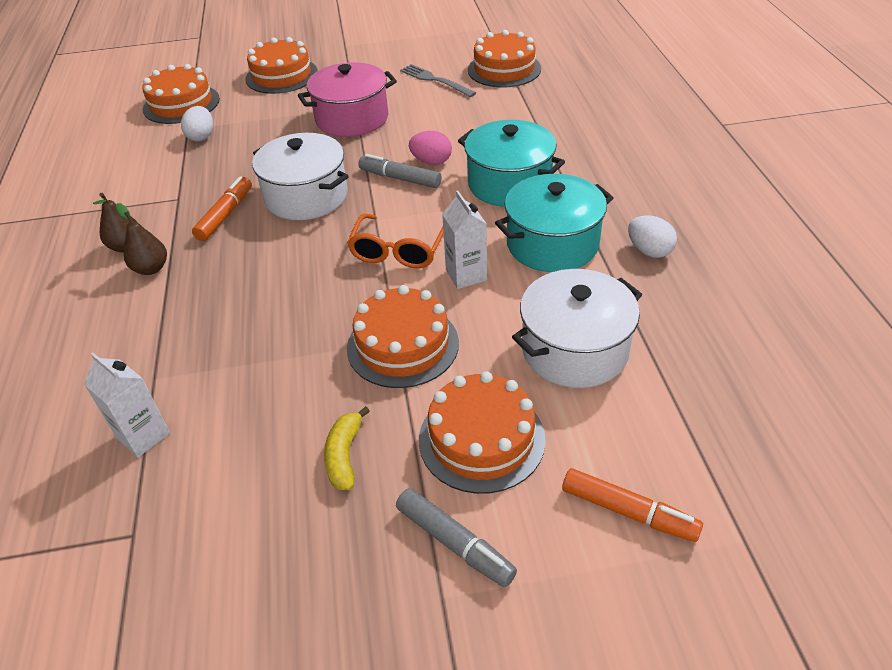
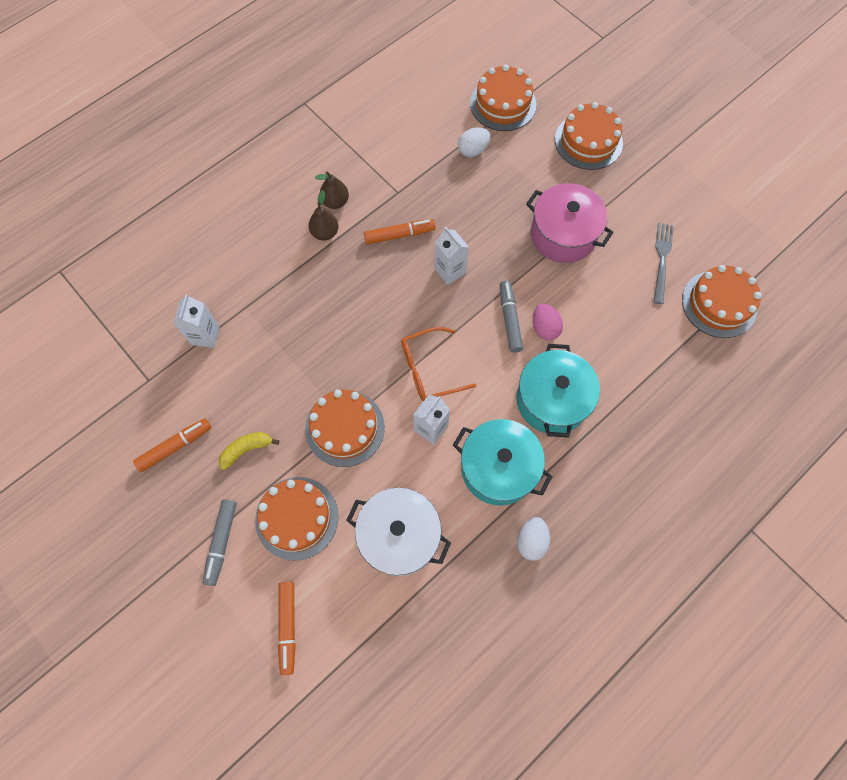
camera: 55 degrees right, 25 degrees up
white pot [252,133,349,220] -> white carton [434,227,469,285]
none -> orange marker [133,418,211,472]

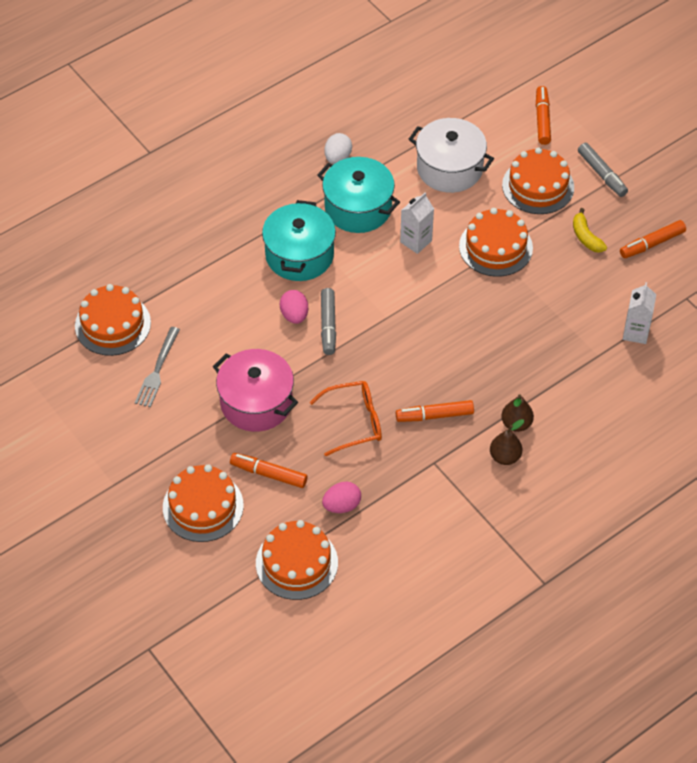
camera: 175 degrees left, 15 degrees down
grey marker [202,499,237,586] -> grey marker turned 135 degrees clockwise [578,143,628,197]
yellow banana [219,432,279,470] -> yellow banana turned 90 degrees clockwise [573,208,607,253]
orange glasses [401,327,476,401] -> orange glasses moved to [310,381,382,456]
white carton [434,227,469,285] -> none
white egg [458,127,490,157] -> pink egg [322,482,361,513]
none -> orange marker [230,453,308,488]

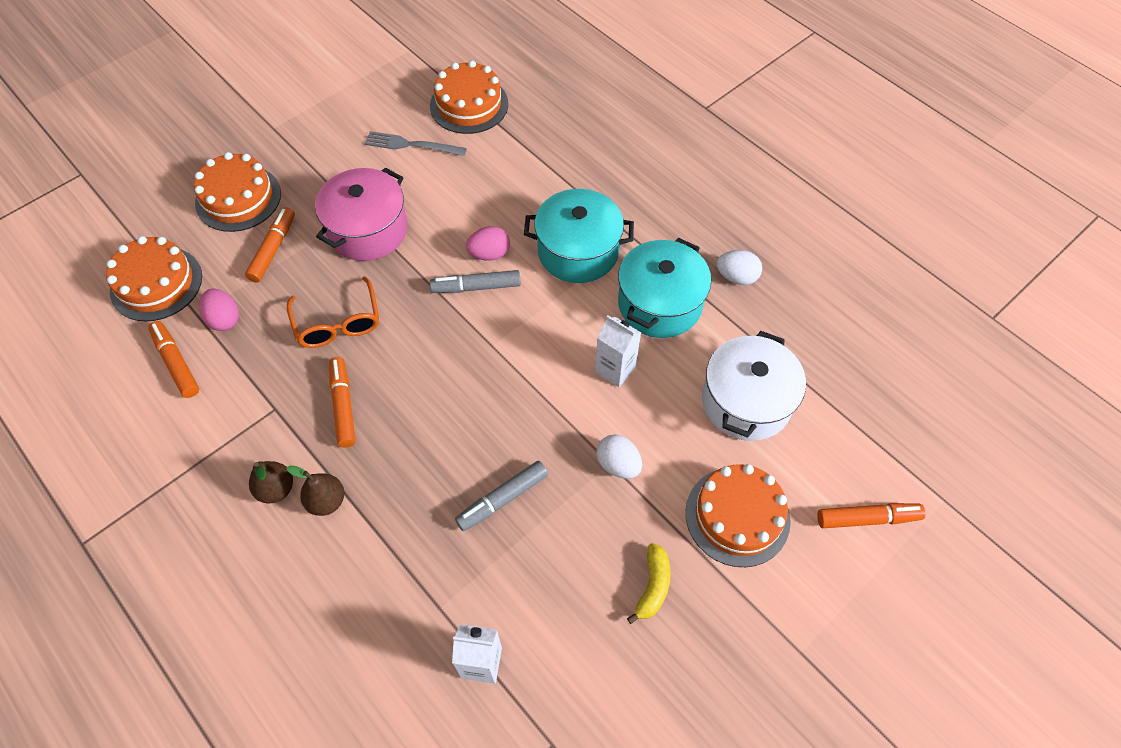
camera: 85 degrees right, 5 degrees up
orange cake [459,208,533,277] -> white egg [597,434,642,479]
yellow banana [573,208,607,253] -> yellow banana turned 135 degrees clockwise [627,543,670,624]
grey marker [578,143,628,197] -> grey marker moved to [455,461,548,531]
orange marker [620,220,686,258] -> orange marker moved to [148,321,199,398]

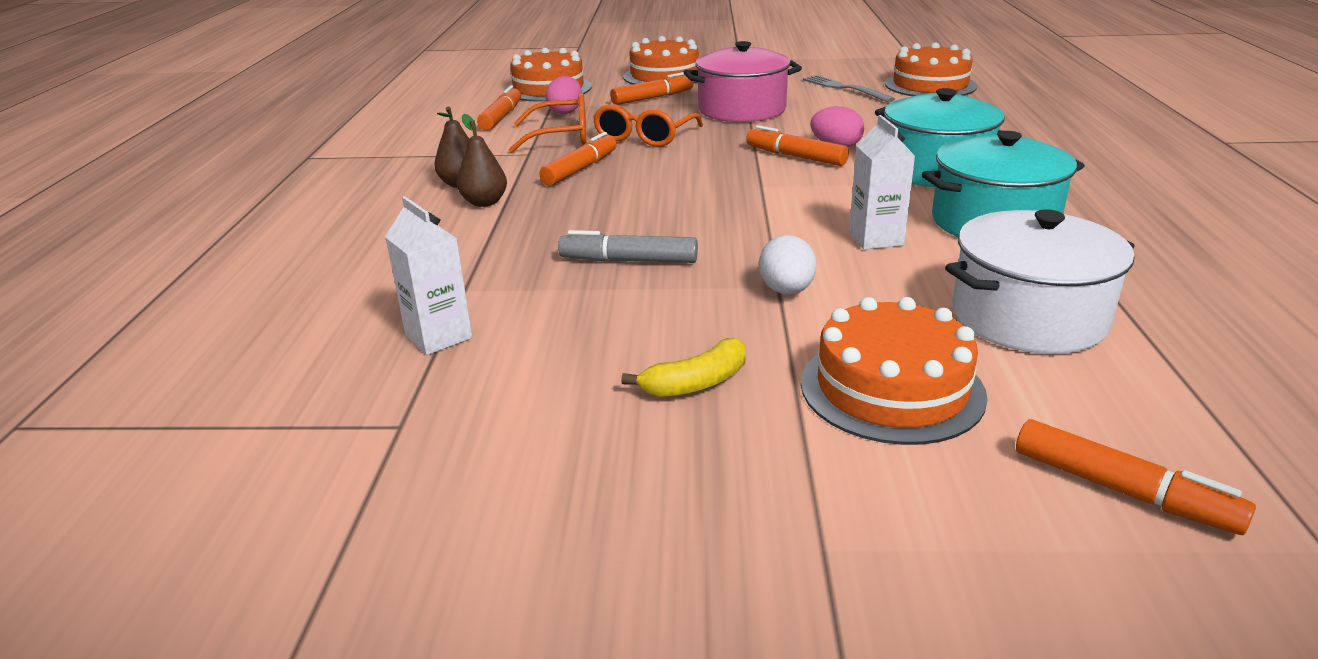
camera: 45 degrees right, 30 degrees down
grey marker [430,270,521,293] -> orange marker [746,125,849,166]
white egg [717,250,762,285] -> none
none -> orange glasses [509,93,587,153]

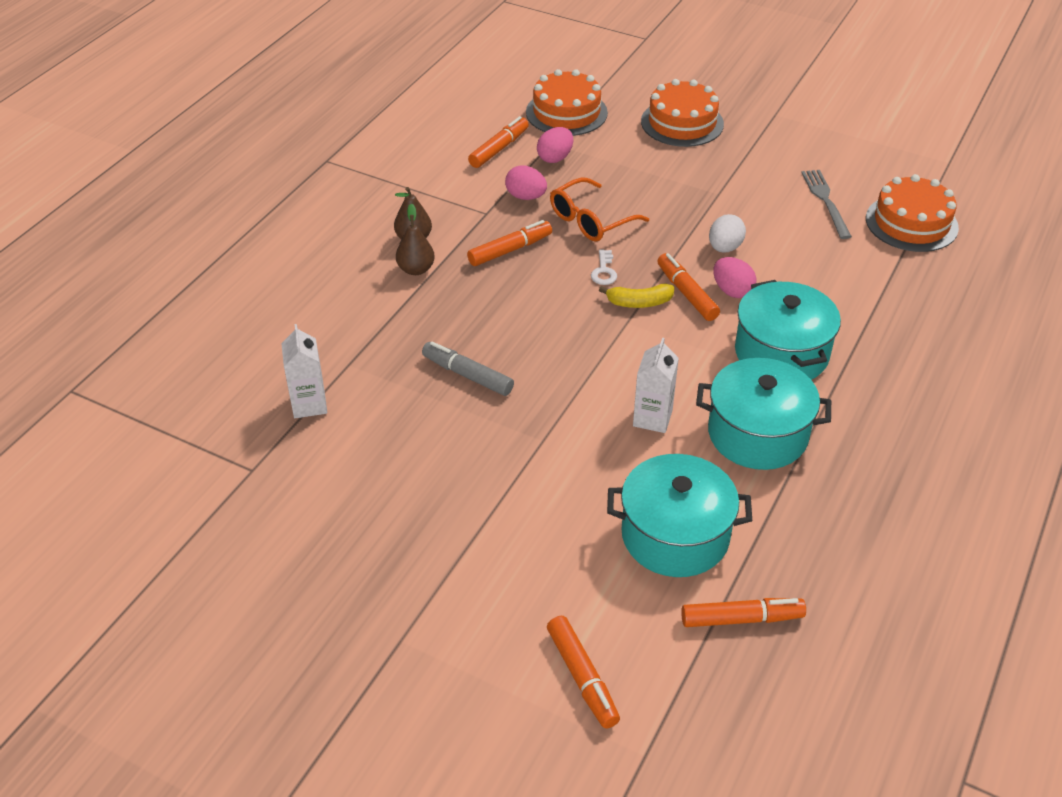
camera: 25 degrees right, 15 degrees up
orange glasses [509,93,587,153] -> pink egg [505,165,547,200]
orange marker [610,72,694,105] -> orange marker moved to [681,598,806,627]
yellow banana [621,338,746,397] -> yellow banana moved to [599,284,674,308]
pink pot [684,41,802,122] -> none
white egg [759,235,816,295] -> white egg moved to [709,214,746,253]
orange cake [801,297,987,445] -> none
white pot [945,209,1135,354] -> turquoise pot [607,454,752,577]
none -> white key [591,249,617,285]

